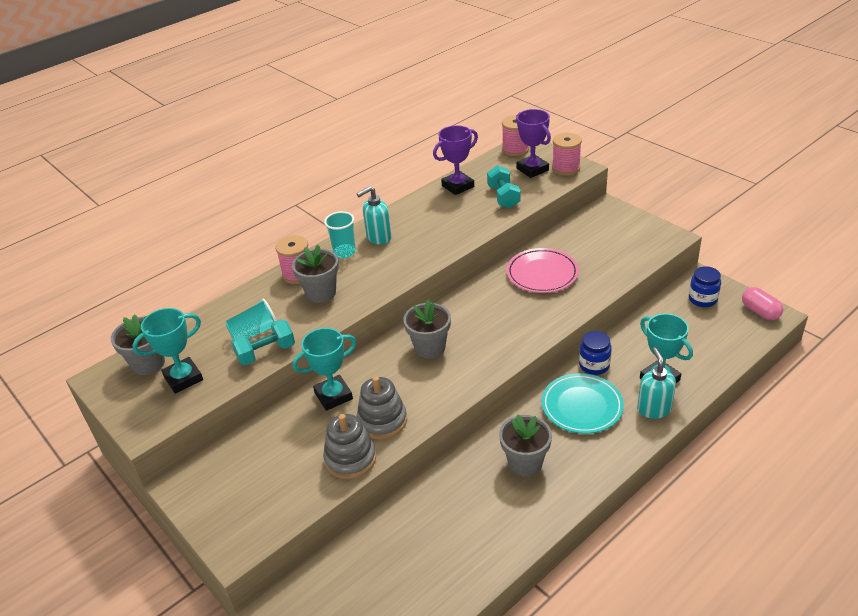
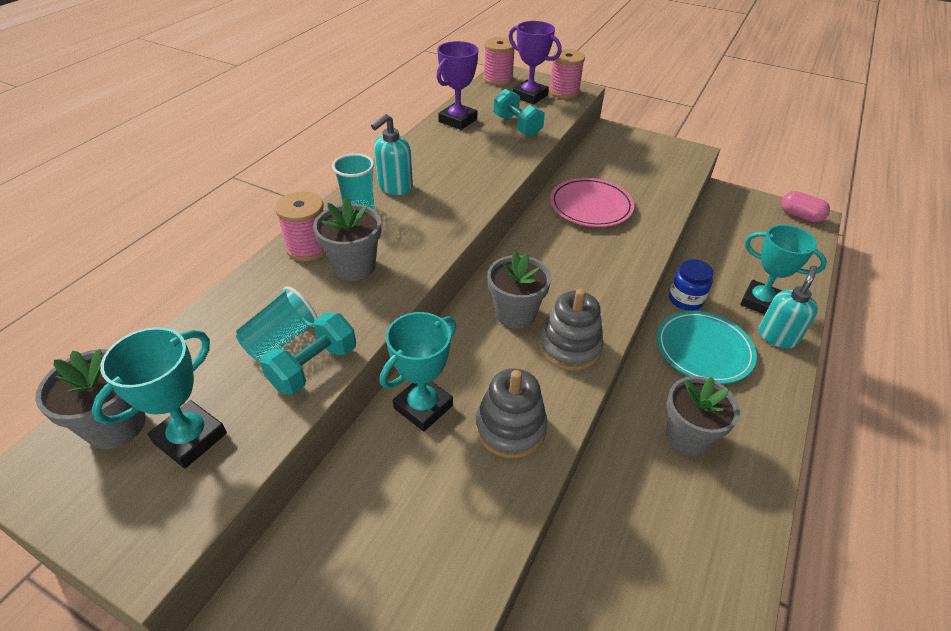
camera: 25 degrees left, 5 degrees up
grey stacking toy [323,414,376,479] -> grey stacking toy moved to [539,289,604,371]
turquoise soap dispenser [637,347,676,419] -> turquoise soap dispenser turned 60 degrees clockwise [759,265,818,348]
blue jar [689,266,721,307] -> none

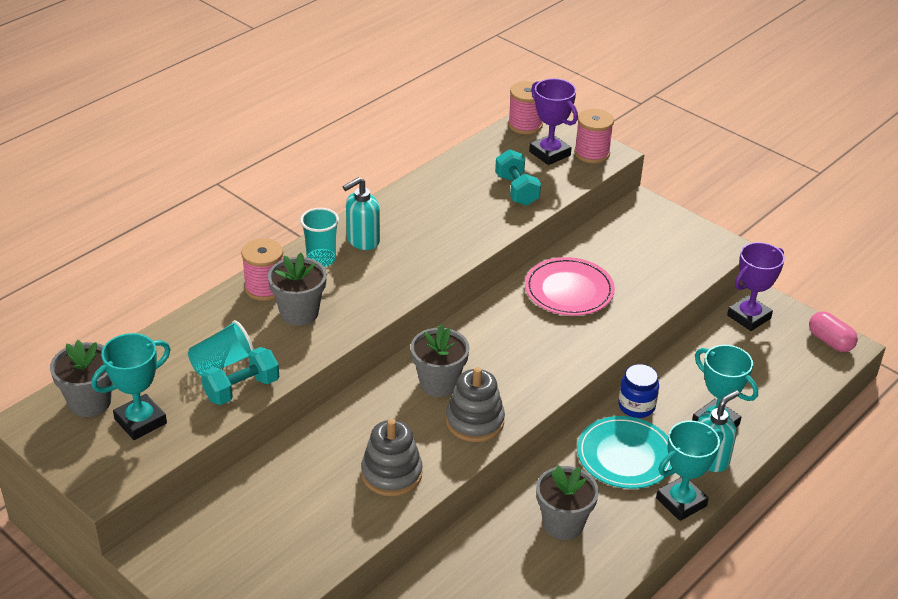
camera: 15 degrees right, 5 degrees down
turquoise trophy [380,312,456,432] -> turquoise trophy moved to [656,421,723,521]
purple trophy [437,41,478,130] -> purple trophy moved to [727,242,785,331]

